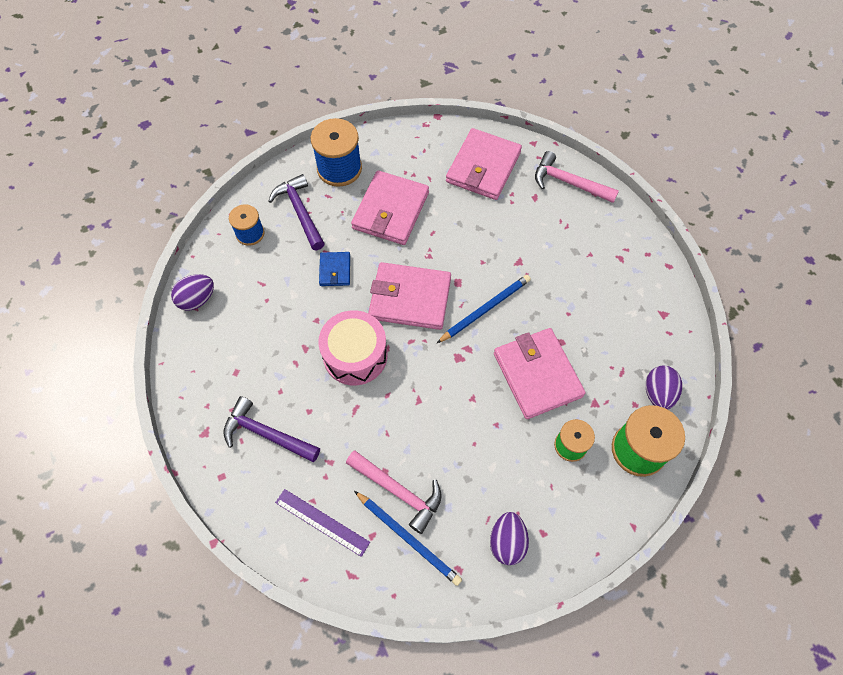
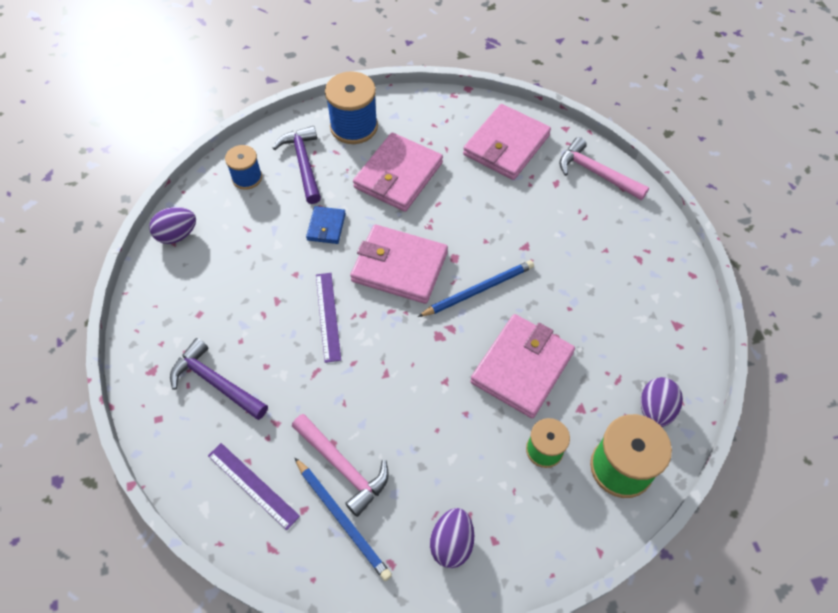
camera: 10 degrees right, 5 degrees down
pink drum [318,310,388,385] -> purple ruler [316,273,341,363]
pink wallet [494,328,586,419] -> pink wallet turned 45 degrees clockwise [470,314,575,418]

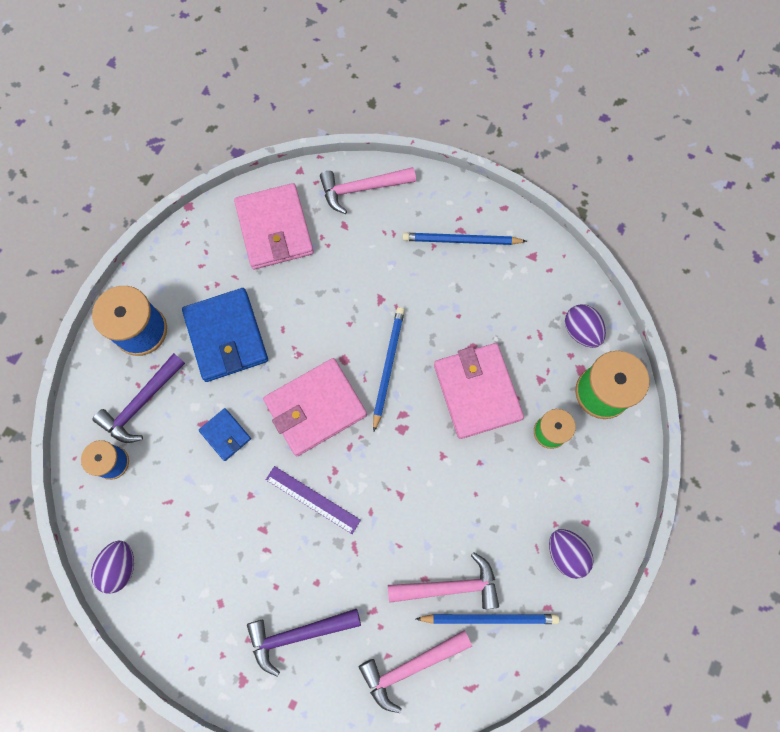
camera: 50 degrees left, 15 degrees up
purple ruler [208,443,300,530] -> pink hammer [359,630,472,713]
purple hammer [273,126,321,204] -> purple hammer turned 75 degrees counterclockwise [93,353,185,443]
pink wallet [353,133,443,212] -> blue wallet [182,288,268,382]
none -> blue pencil [402,233,527,245]

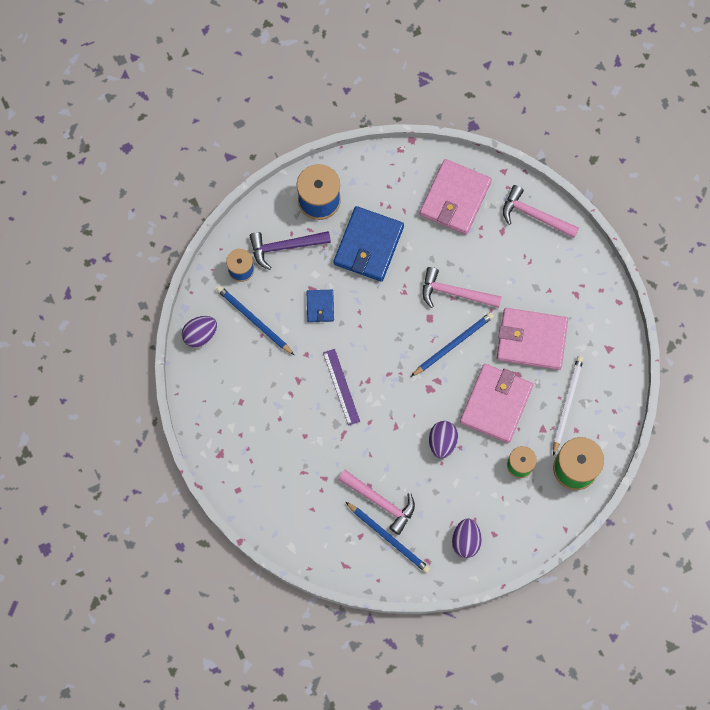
camera: 40 degrees right, 0 degrees up
purple hammer [247,609,361,677] -> none
pink wallet [263,358,367,456] -> pink wallet moved to [497,308,568,370]
pink hammer [359,630,472,713] -> pink hammer moved to [422,267,502,308]
blue pencil [402,233,527,245] -> blue pencil moved to [216,286,294,355]
purple egg [565,304,606,348] -> purple egg moved to [429,421,458,459]
none -> white pencil [553,356,584,456]

